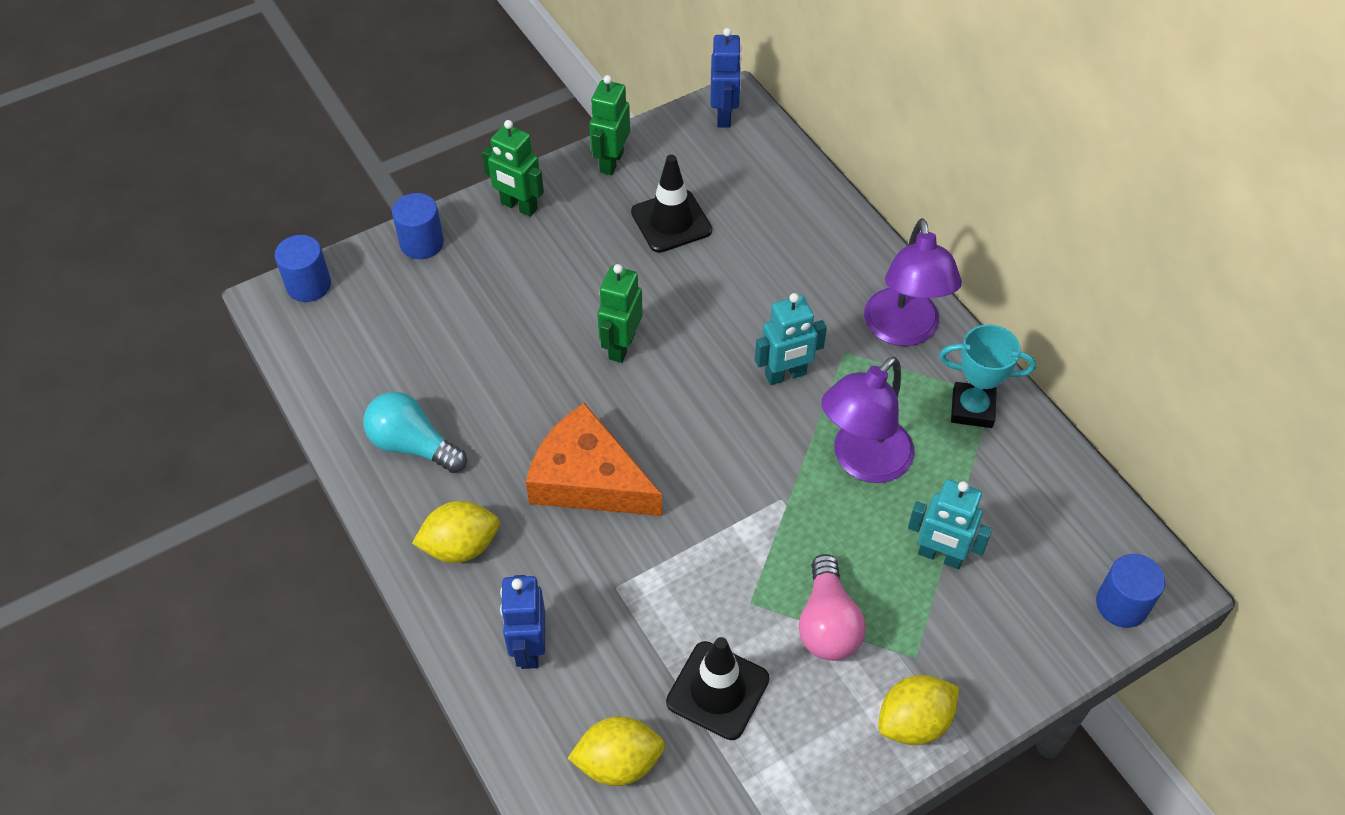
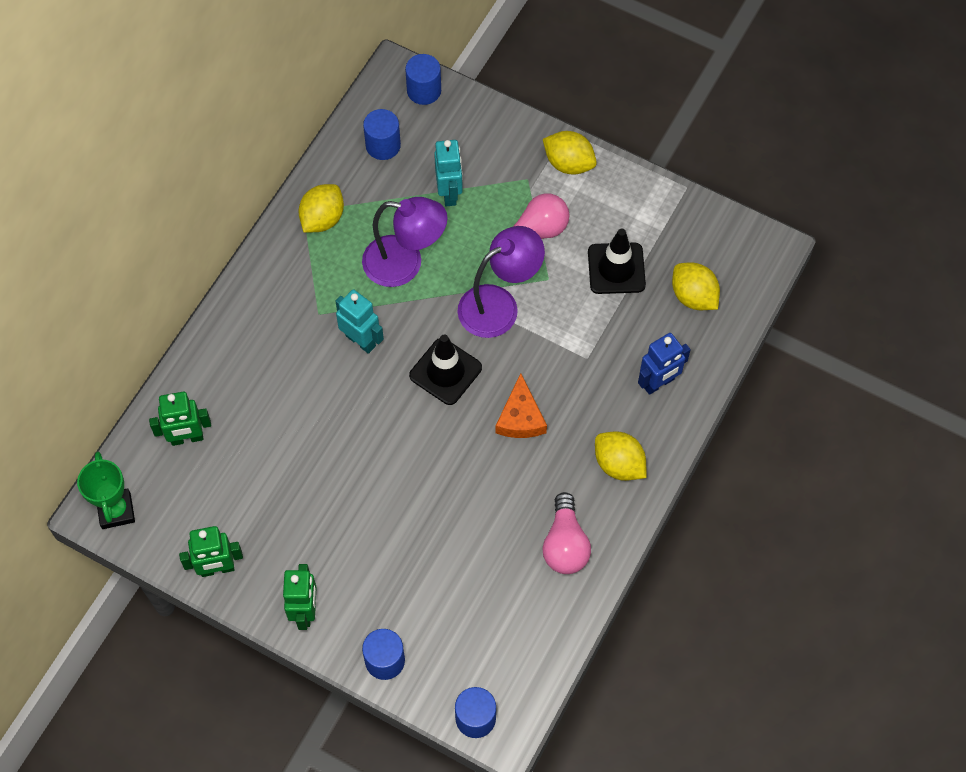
camera: 120 degrees left, 10 degrees up
turquoise light bulb [363,392,467,473] -> pink light bulb [542,492,591,574]
orange cheese [526,403,662,516] -> orange cheese [495,373,547,438], size x0.62
green robot [597,264,643,363] -> green robot moved to [149,392,211,446]
black traffic cone [631,155,712,253] -> black traffic cone moved to [409,335,482,405]
blue robot [711,28,742,128] -> green trophy [77,452,135,529]
purple lamp [864,218,962,346] -> purple lamp moved to [458,226,545,338]
turquoise trophy [939,324,1036,428] -> yellow lemon [298,184,344,233]
none -> blue cylinder [363,109,401,160]

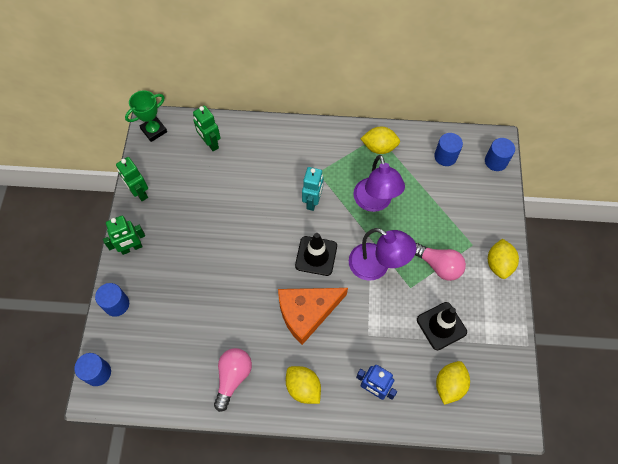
camera: 65 degrees right, 0 degrees up
turquoise robot [434,140,463,206] -> none
orange cheese [495,373,547,438] -> orange cheese [278,288,348,345], size x1.61
pink light bulb [542,492,591,574] -> pink light bulb turned 135 degrees clockwise [214,348,252,412]
yellow lemon [595,431,647,481] -> yellow lemon turned 60 degrees counterclockwise [286,366,321,404]

